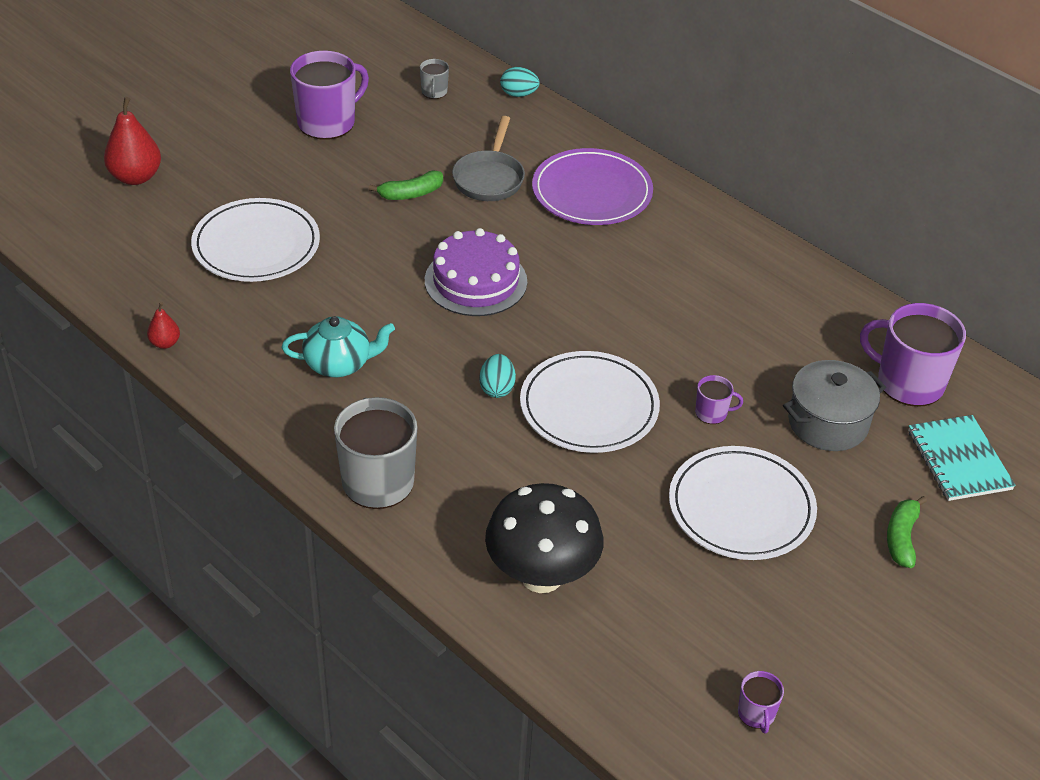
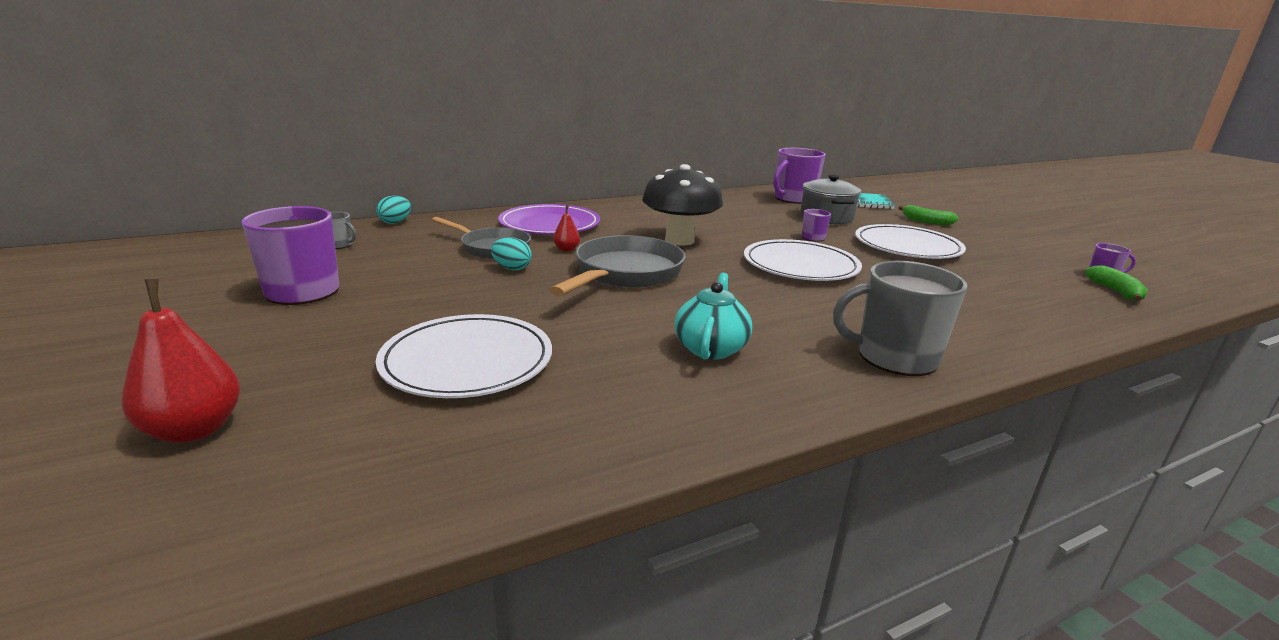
camera: 70 degrees left, 20 degrees down
red pear [147,302,180,349] -> red pear moved to [553,205,580,252]
green banana [369,170,443,200] -> green banana moved to [1085,265,1148,302]
purple cake [425,228,527,316] -> grey pan [549,235,686,296]
turquoise egg [479,354,516,398] -> turquoise egg moved to [491,237,532,270]
black mushroom [485,483,604,593] -> black mushroom moved to [642,164,723,245]

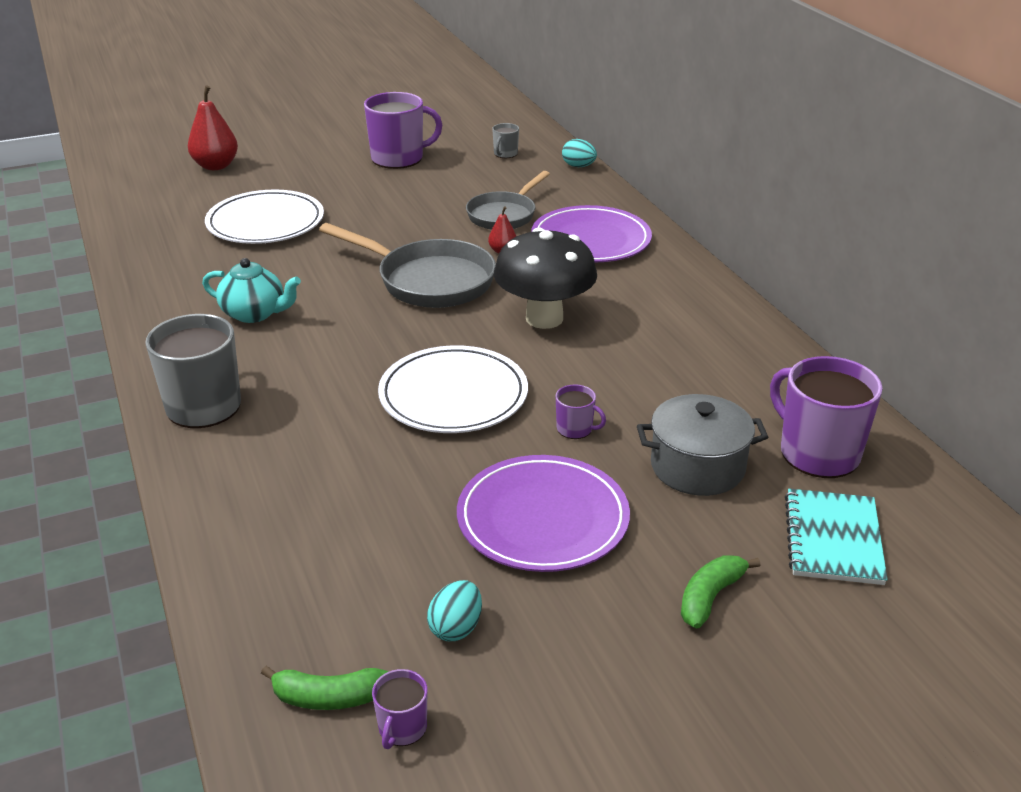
camera: 95 degrees right, 10 degrees up
turquoise egg [491,237,532,270] -> turquoise egg moved to [427,580,482,641]
white plate [855,224,966,259] -> purple plate [457,455,630,572]

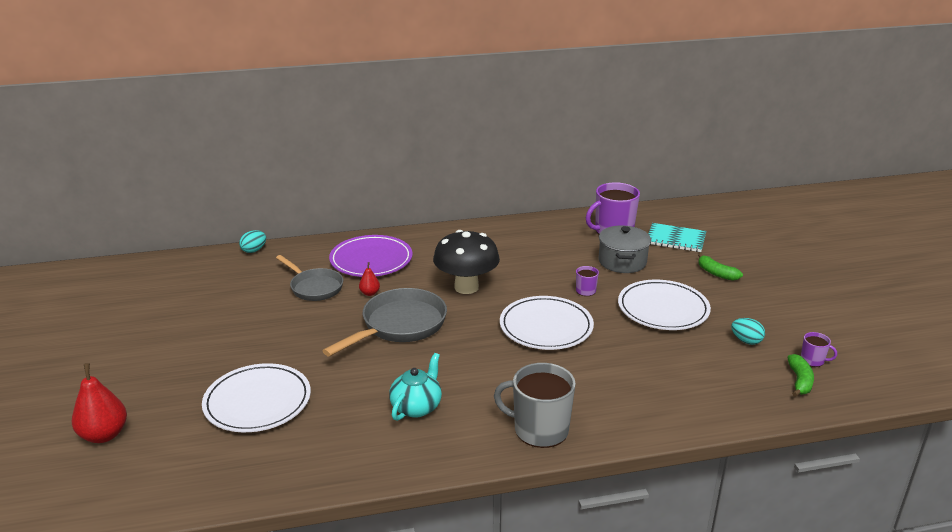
camera: 80 degrees left, 5 degrees down
purple mug [364,92,442,169] -> none
purple plate [457,455,630,572] -> white plate [618,280,711,330]
grey mug [492,123,519,158] -> none

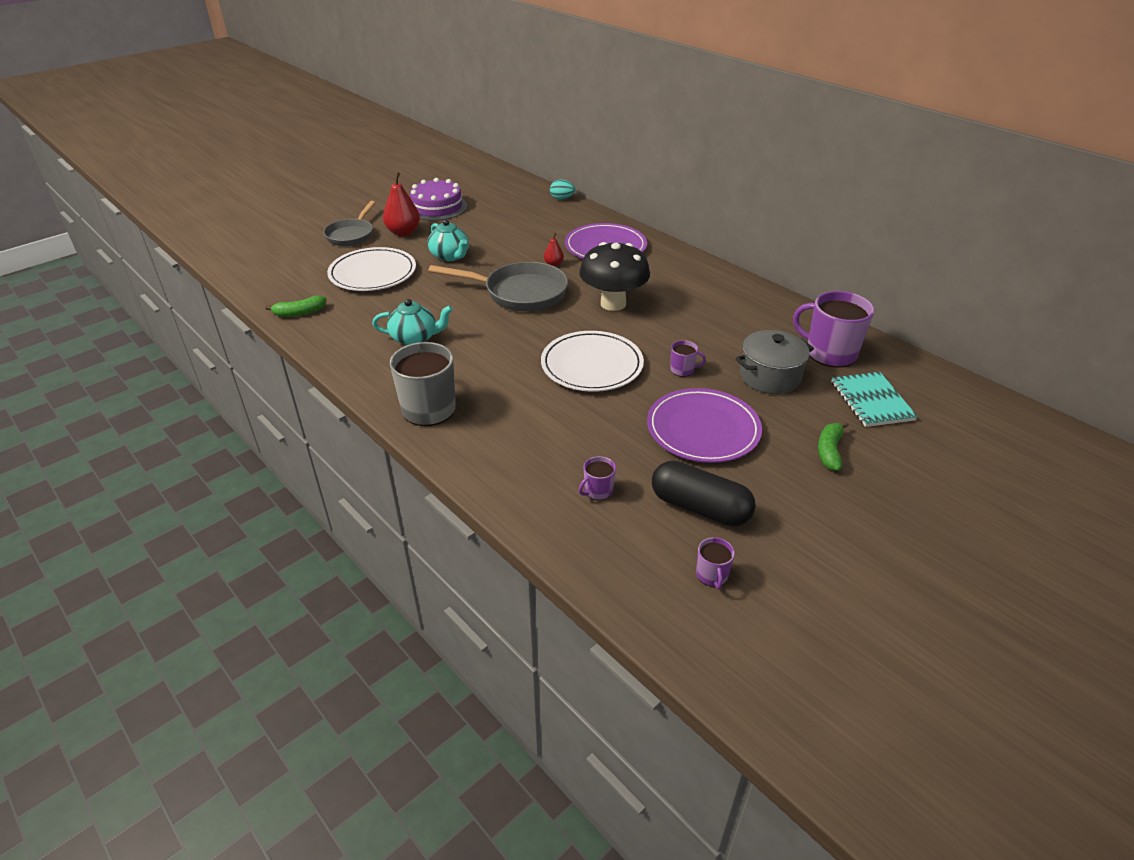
camera: 60 degrees right, 10 degrees up
red pear [71,363,127,443] -> red pear moved to [383,172,420,236]
grey pan [276,255,343,301] -> grey pan moved to [323,201,376,246]
white plate [618,280,711,330] -> purple plate [647,388,762,463]
turquoise egg [731,318,765,345] -> black capsule [652,461,756,526]
green banana [787,354,814,397] -> green banana moved to [265,296,327,317]
none -> purple cake [410,178,467,221]
none -> turquoise teapot [427,219,469,261]
none -> purple mug [579,456,616,500]

